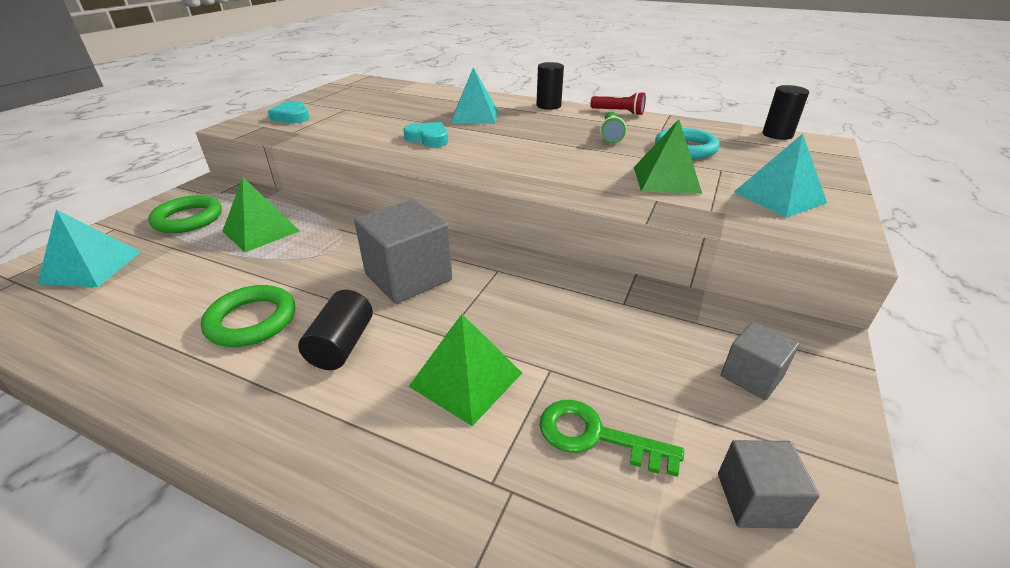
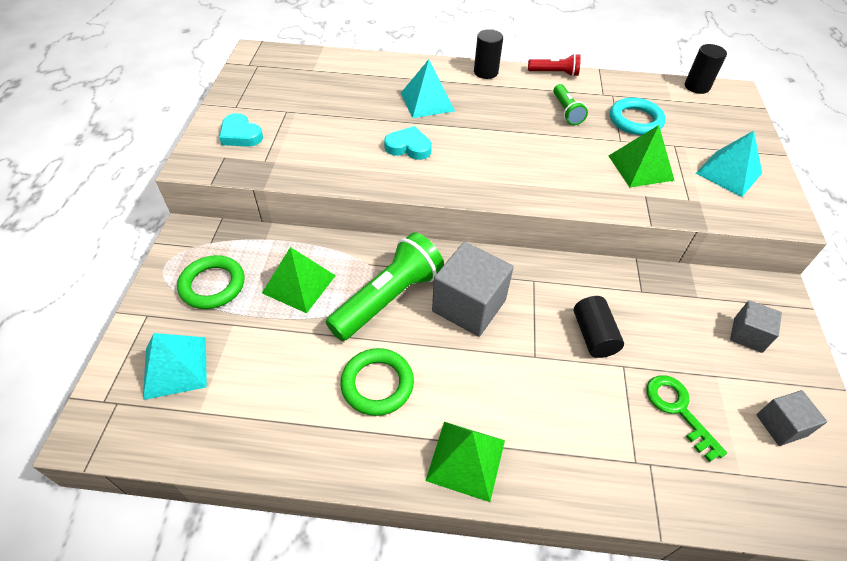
camera: 20 degrees left, 15 degrees up
black cylinder [298,290,373,370] -> black cylinder moved to [574,296,624,358]
green pyramid [408,314,522,426] -> green pyramid moved to [426,422,505,502]
green key [540,400,684,477] -> green key turned 60 degrees clockwise [646,375,727,462]
none -> green flashlight [326,232,444,341]

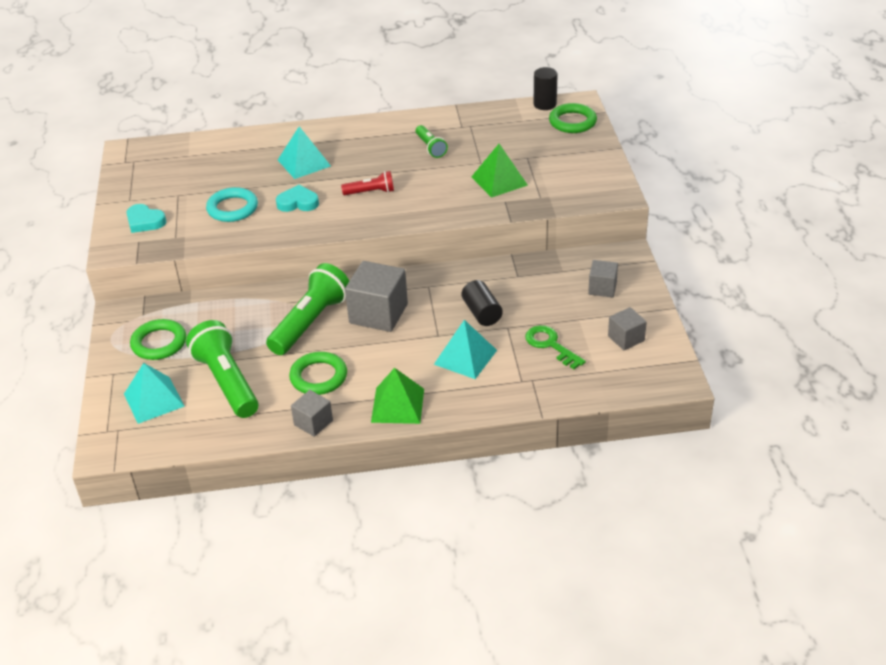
camera: 10 degrees left, 10 degrees down
green pyramid [262,247,336,313] -> none
black cylinder [474,29,503,79] -> none
red flashlight [528,54,581,77] -> red flashlight moved to [341,171,394,195]
turquoise ring [610,98,666,135] -> turquoise ring moved to [206,187,258,222]
turquoise pyramid [695,131,762,197] -> turquoise pyramid moved to [434,320,497,379]
none -> green flashlight [186,320,258,418]
none -> grey cube [291,390,333,437]
none -> green ring [549,103,597,133]

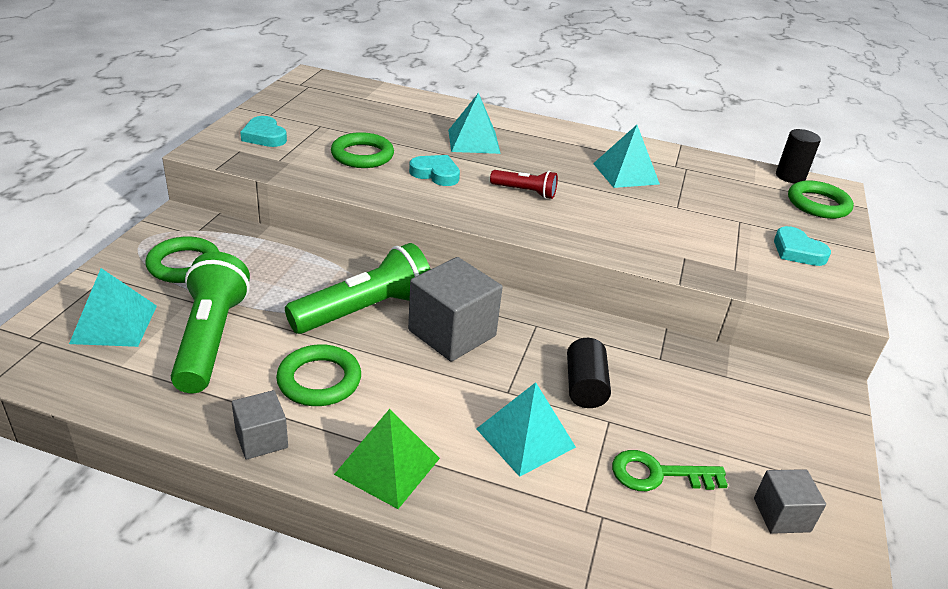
camera: 20 degrees right, 5 degrees down
turquoise ring [206,187,258,222] -> green ring [331,132,394,168]
green flashlight [416,125,448,158] -> turquoise pyramid [593,125,660,188]
green pyramid [471,144,528,198] -> none
green key [525,325,586,369] -> green key turned 75 degrees counterclockwise [612,450,728,491]
grey cube [588,260,618,297] -> none
none -> turquoise heart [774,226,831,266]

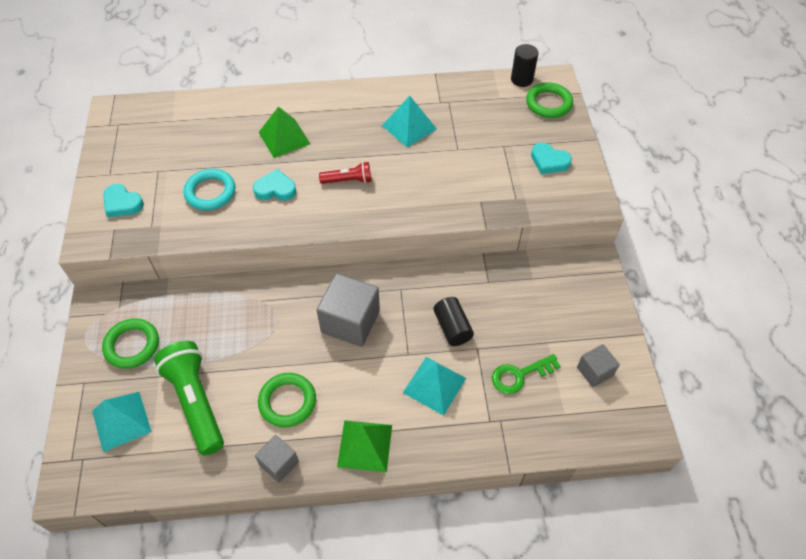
camera: 20 degrees left, 20 degrees up
green flashlight [285,243,430,334] -> none
green ring [331,132,394,168] -> turquoise ring [183,169,235,210]
turquoise pyramid [448,93,501,154] -> green pyramid [258,107,311,158]

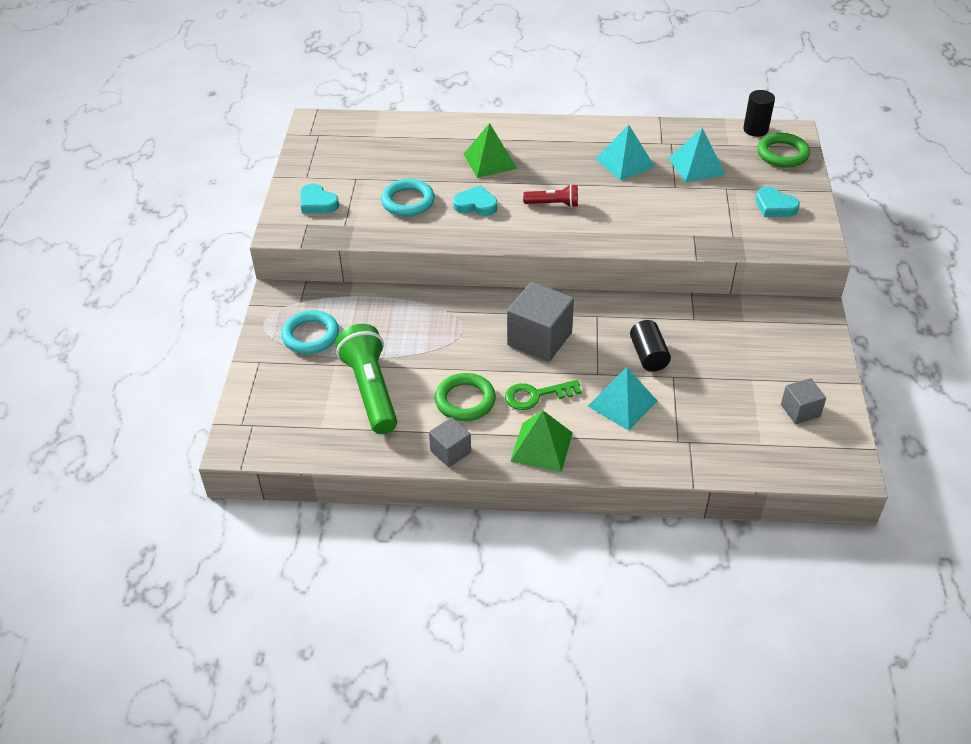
camera: 10 degrees right, 10 degrees down
turquoise pyramid [92,392,152,452] -> turquoise pyramid moved to [669,128,725,183]
green ring [102,318,159,369] -> turquoise ring [281,310,339,354]
green key [492,354,561,394] -> green key moved to [505,380,582,410]

